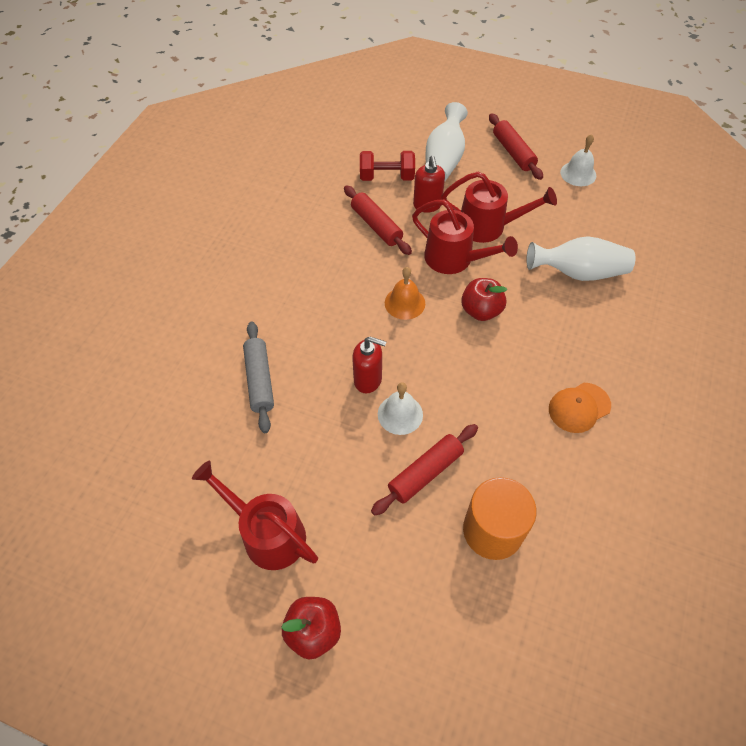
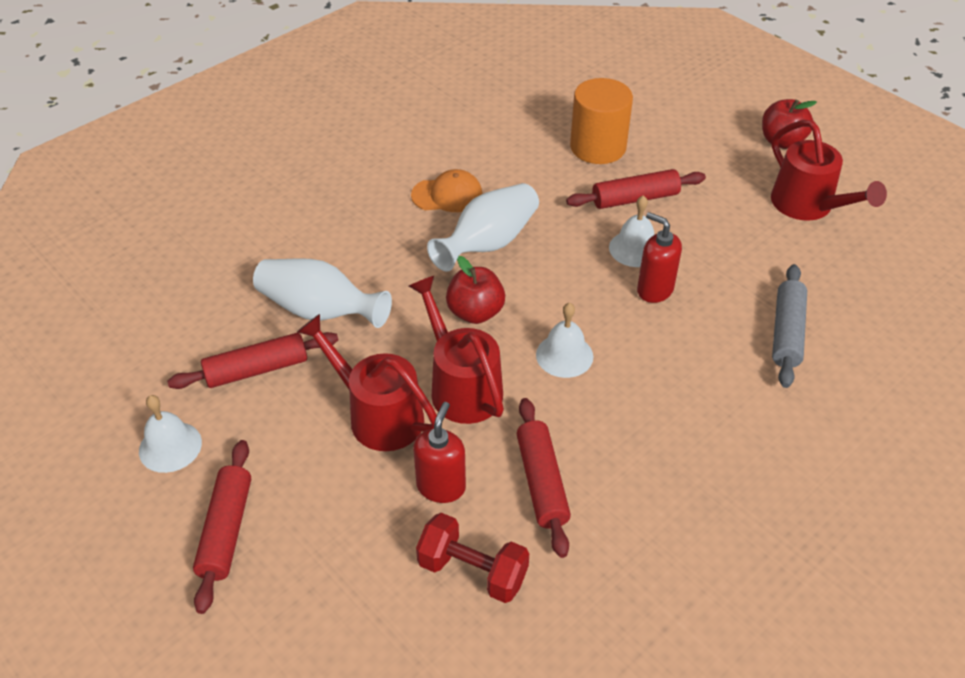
camera: 155 degrees left, 10 degrees down
orange bell [385,267,425,320] -> white bell [536,303,593,378]
white vase [426,102,468,181] -> white vase moved to [427,183,539,272]
none -> red rolling pin [167,332,338,389]

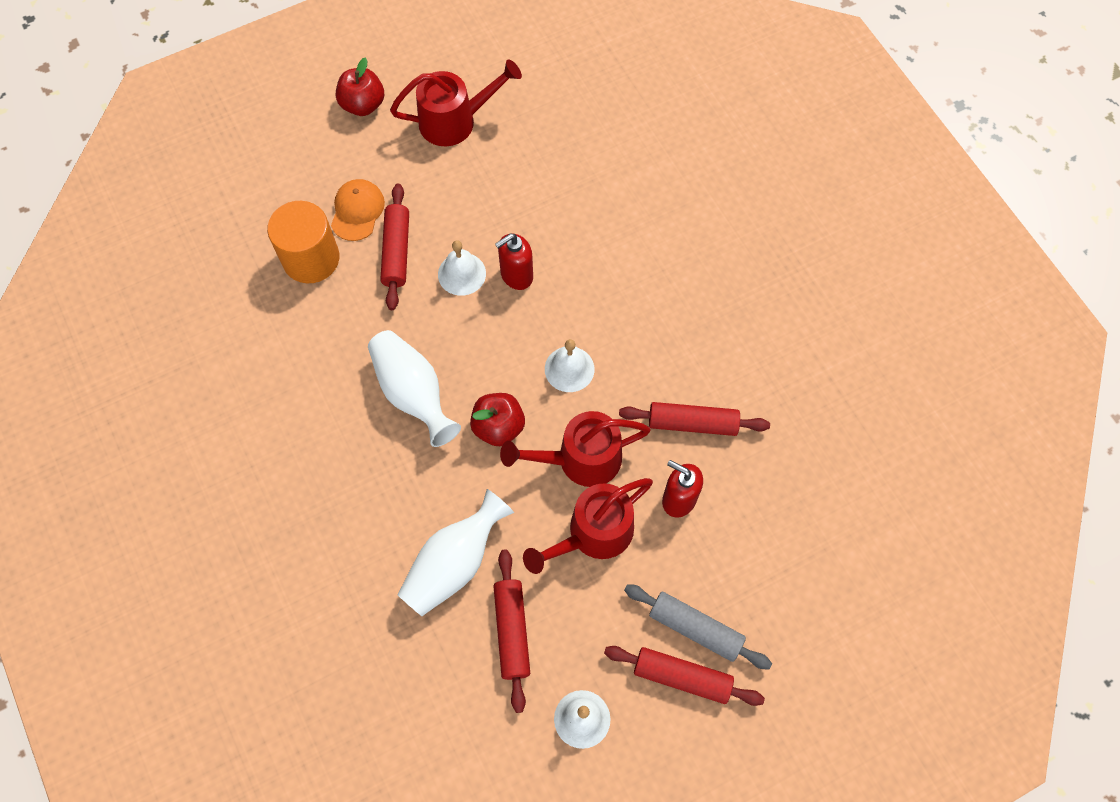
camera: 75 degrees left, 20 degrees up
orange cap [411,169,483,212] -> orange cap moved to [331,179,385,241]
red dumbbell [416,513,529,603] -> none
grey rolling pin [772,264,807,388] -> grey rolling pin moved to [624,584,772,670]

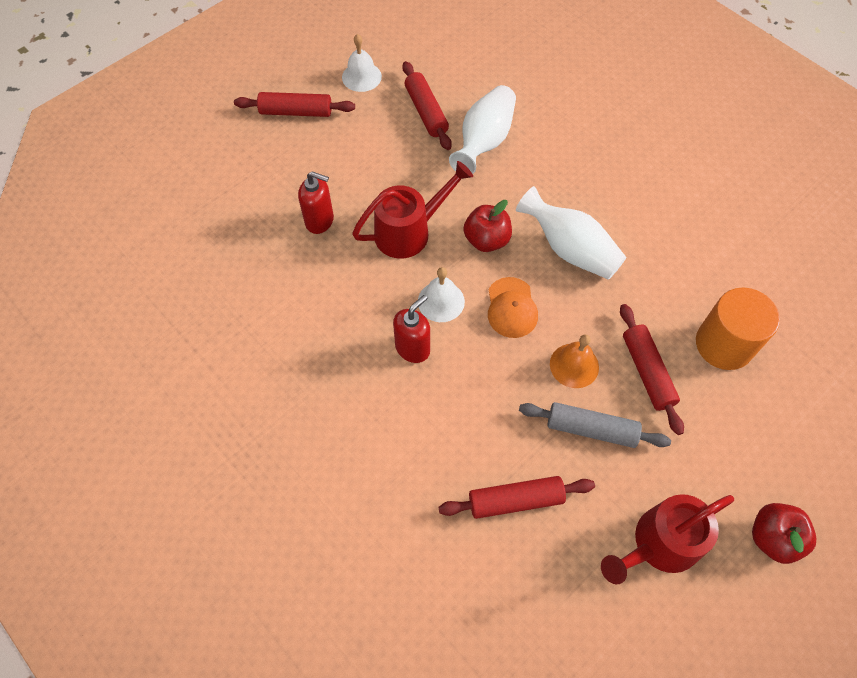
camera: 165 degrees right, 5 degrees down
orange cap [331,179,385,241] -> orange cap moved to [488,277,538,338]
white bell [438,240,486,296] -> orange bell [550,334,599,388]
red soap dispenser [495,234,533,290] -> red soap dispenser moved to [393,295,430,363]
red watering can [523,478,653,574] -> none
red rolling pin [619,402,770,436] -> red rolling pin moved to [438,476,595,519]
grey rolling pin [624,584,772,670] -> grey rolling pin moved to [519,402,671,448]

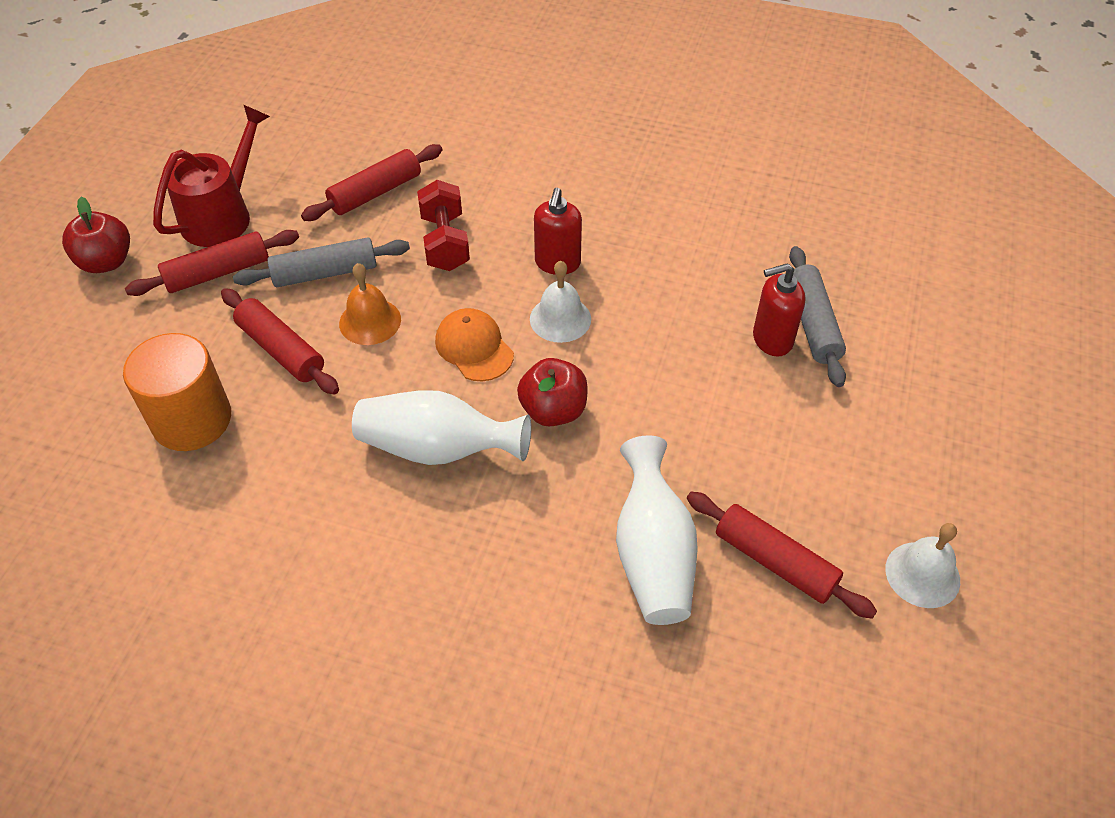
camera: 150 degrees right, 10 degrees down
red rolling pin [234,92,355,117] -> red rolling pin moved to [125,230,299,296]
red watering can [352,161,473,259] -> none
none -> red dumbbell [417,180,470,271]
none -> grey rolling pin [789,246,846,387]

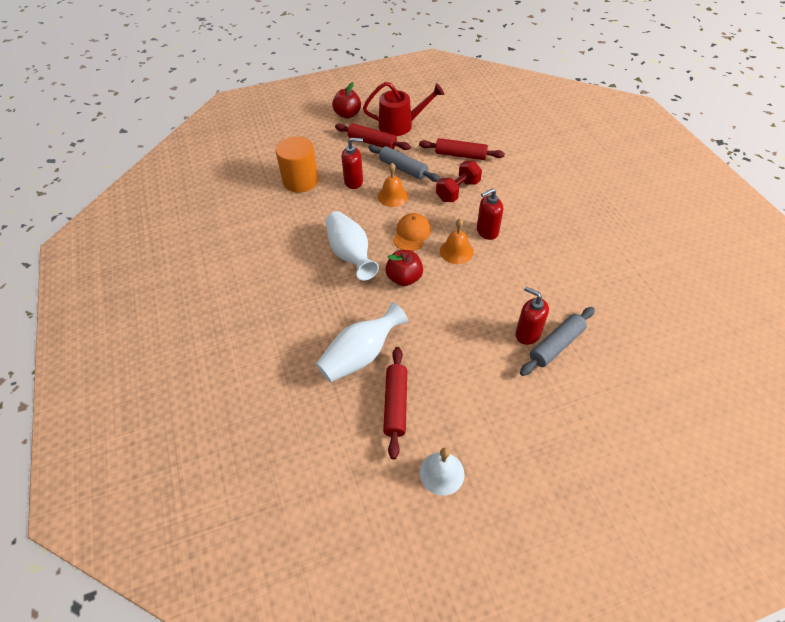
camera: 55 degrees right, 0 degrees up
red rolling pin [221,288,339,395] -> red soap dispenser [341,138,363,189]
white bell [530,261,591,343] -> orange bell [440,219,474,264]

